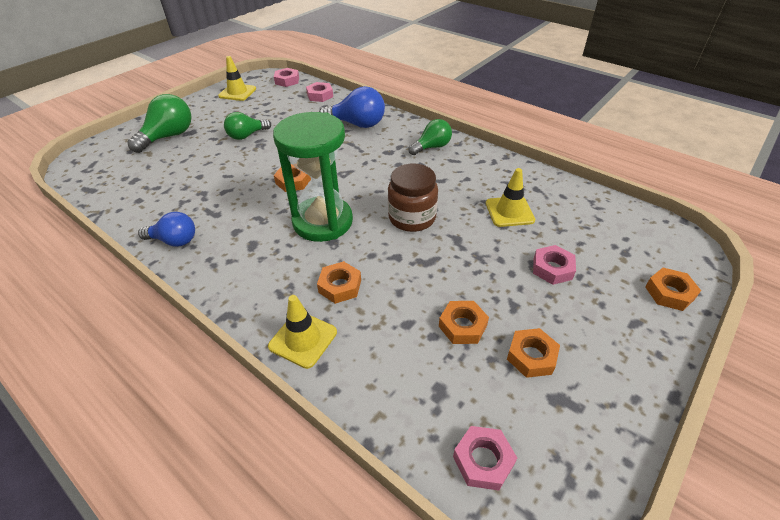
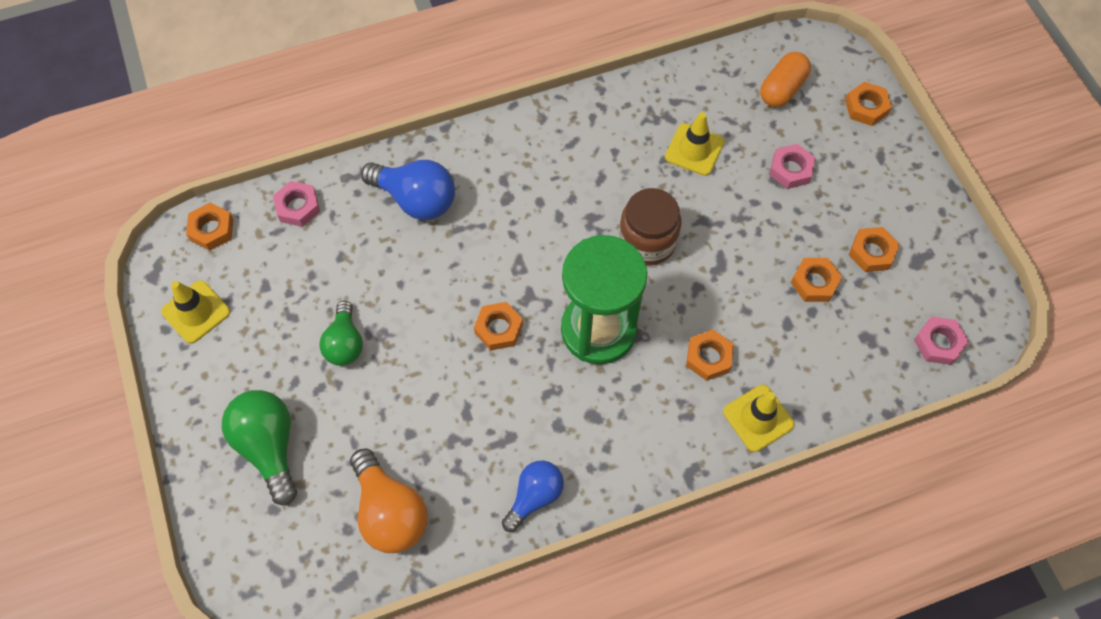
camera: 60 degrees left, 20 degrees up
pink nut [274,68,299,87] -> orange nut [186,203,234,251]
blue light bulb [319,86,385,128] -> blue light bulb turned 75 degrees clockwise [361,160,455,220]
green light bulb [408,119,452,155] -> none
none -> orange light bulb [350,448,428,553]
none -> orange capsule [760,52,811,107]

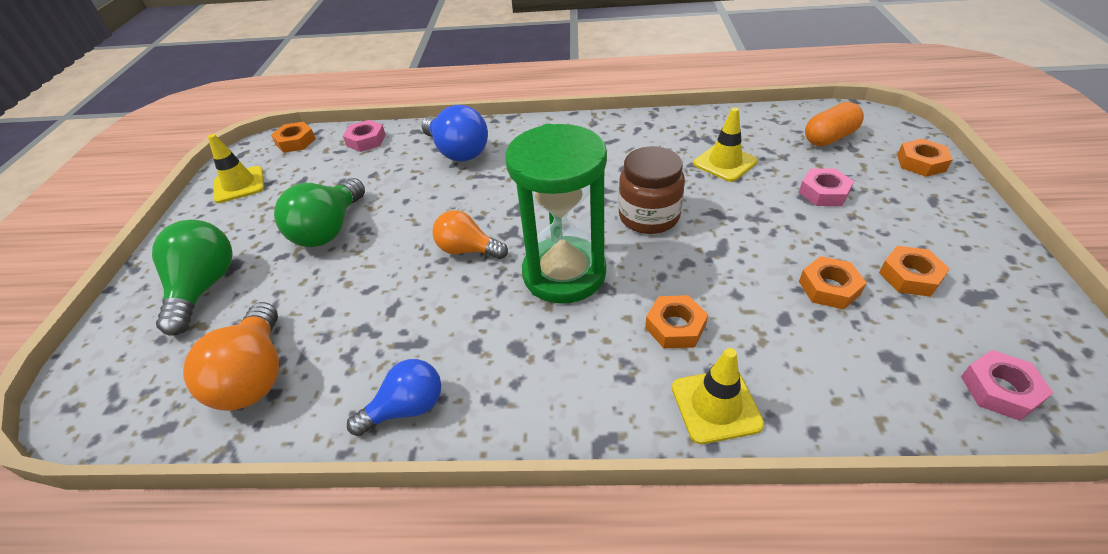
camera: 25 degrees right, 20 degrees down
green light bulb [319,301,363,366] -> green light bulb [274,178,365,247], size x1.50
orange nut [474,302,523,351] -> orange light bulb [432,210,508,259]

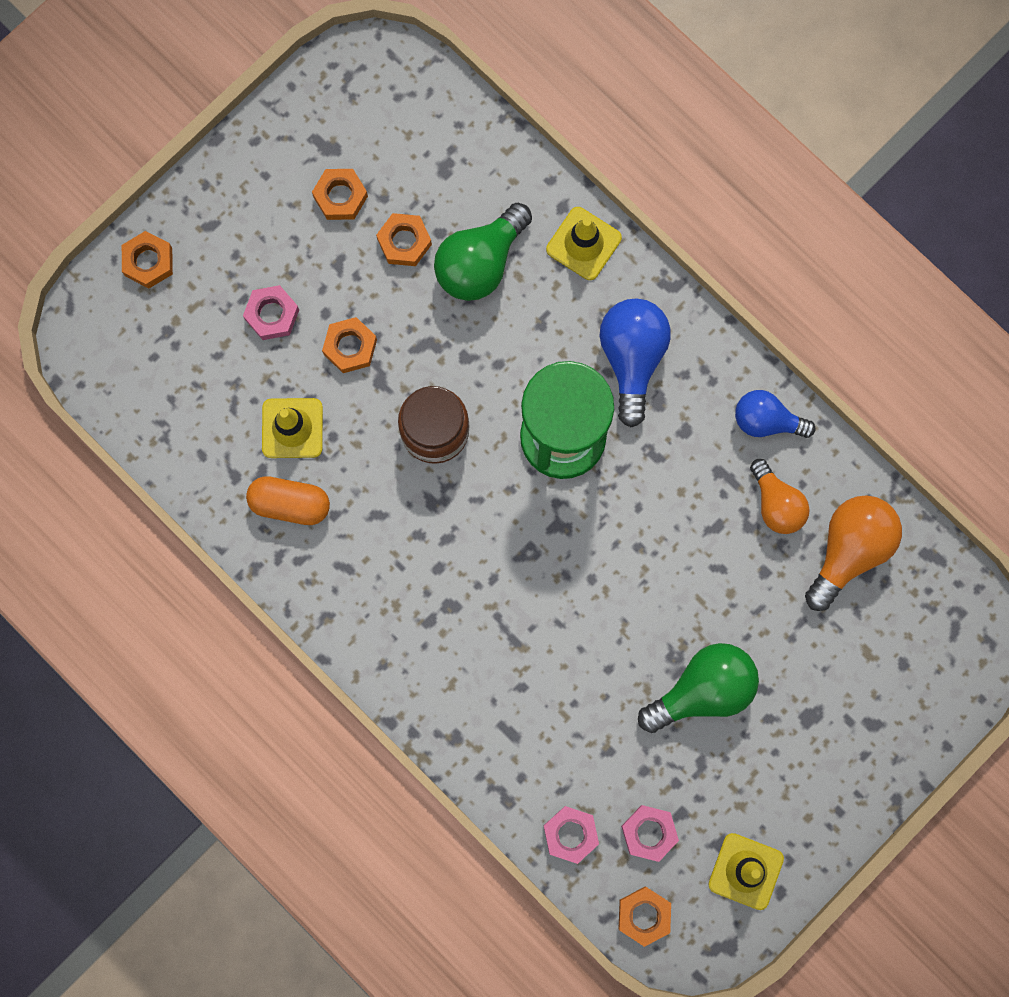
camera: 140 degrees left, 35 degrees up
green light bulb [152,220,233,336] -> green light bulb moved to [434,203,532,301]
blue light bulb [422,105,488,162] -> blue light bulb moved to [600,298,671,427]
orange light bulb [432,210,508,259] -> orange light bulb moved to [750,459,810,534]
orange nut [645,295,708,348] -> orange nut moved to [322,317,377,373]
orange capsule [805,102,864,146] -> orange capsule moved to [246,476,330,525]
pink nut [961,350,1054,421] -> pink nut moved to [621,805,679,862]

